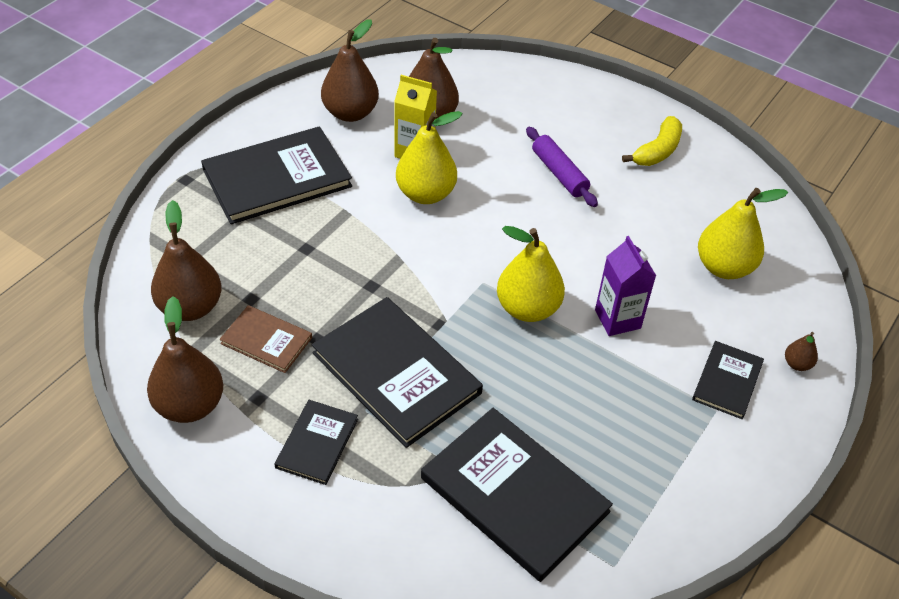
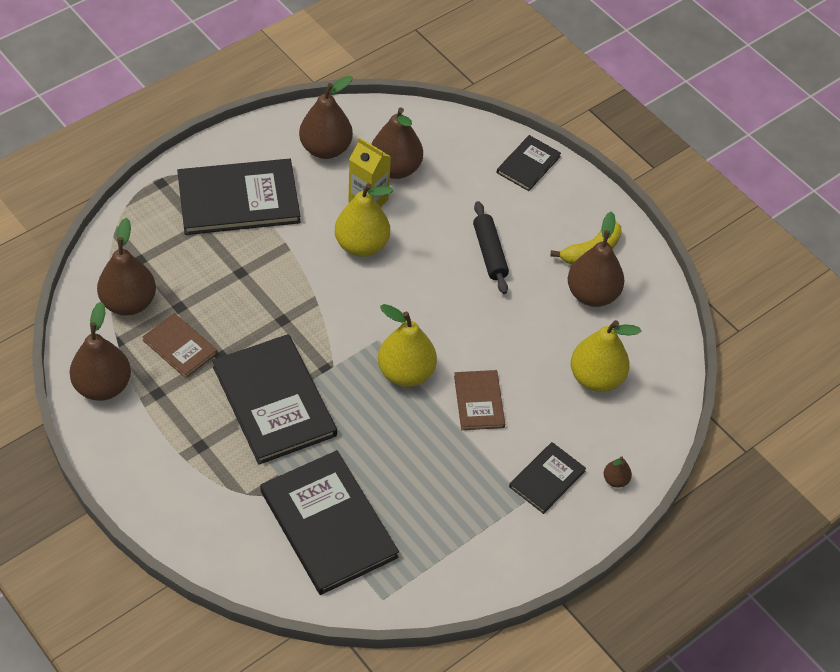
camera: 15 degrees right, 5 degrees up
black book [275,400,358,485] -> black book moved to [497,135,561,191]
purple rolling pin [526,127,598,207] -> black rolling pin [473,201,509,294]
purple carton [595,236,656,336] -> brown book [454,370,505,430]
none -> brown pear [568,211,624,307]

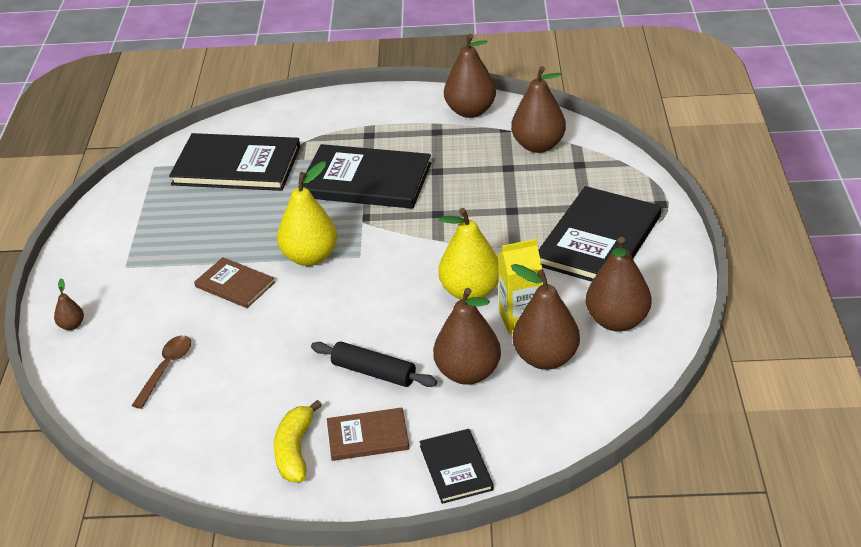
camera: 135 degrees right, 15 degrees down
brown book [142,313,218,378] -> brown book moved to [327,407,410,461]
black book [509,442,586,514] -> none
brown pear [568,211,624,307] -> brown pear moved to [433,288,501,385]
yellow pear [571,320,642,392] -> brown spoon [131,335,191,409]

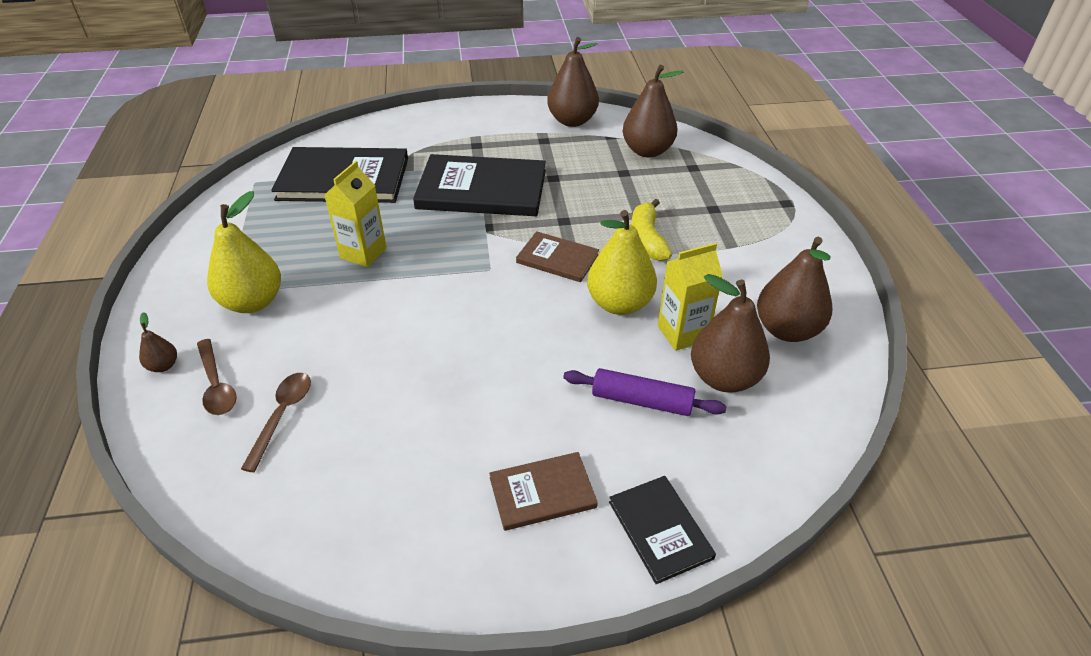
camera: 10 degrees left, 5 degrees up
brown book [194,257,275,308] -> brown book moved to [516,231,599,282]
yellow banana [274,400,322,482] -> yellow banana moved to [631,199,672,261]
yellow pear [277,162,337,266] -> yellow pear moved to [207,191,281,313]
black rolling pin [311,341,437,387] -> none
brown pear [433,288,501,385] -> purple rolling pin [563,368,727,416]
black book [538,186,661,282] -> none
none -> brown spoon [197,339,237,415]
none -> yellow carton [325,161,387,267]

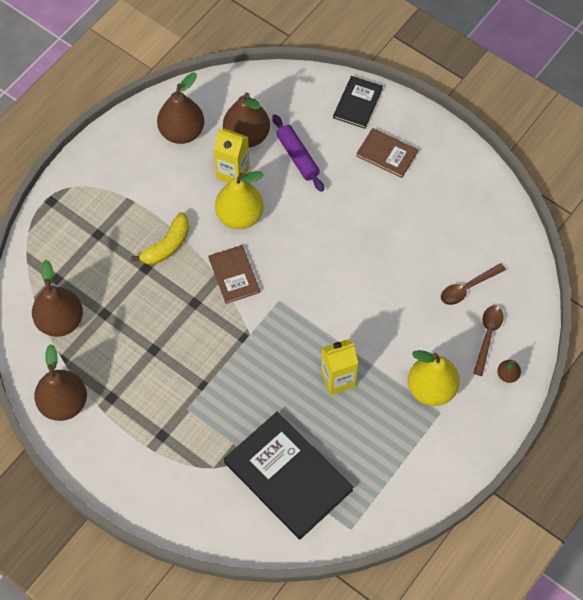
camera: 135 degrees left, 20 degrees up
black book [413,154,546,216] -> none

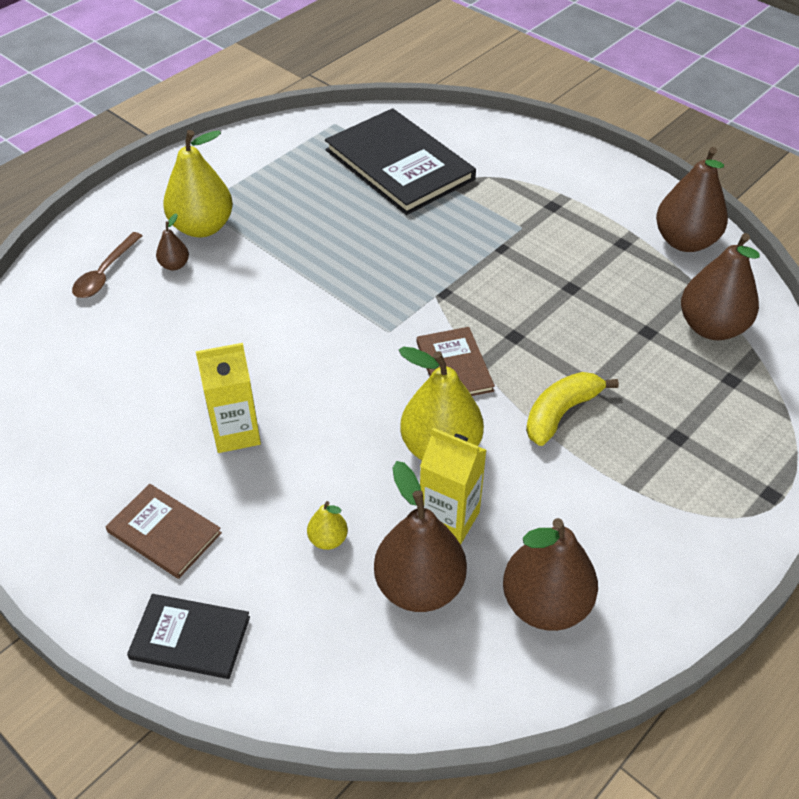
camera: 175 degrees left, 15 degrees down
purple rolling pin [272,114,324,192] -> yellow pear [307,501,348,550]
yellow carton [321,339,358,395] -> yellow carton moved to [196,343,261,453]
black book [333,76,383,129] -> black book turned 75 degrees clockwise [127,594,250,679]
brown spoon [441,263,506,305] -> none
brown pear [497,360,521,383] -> brown pear moved to [156,213,189,270]

